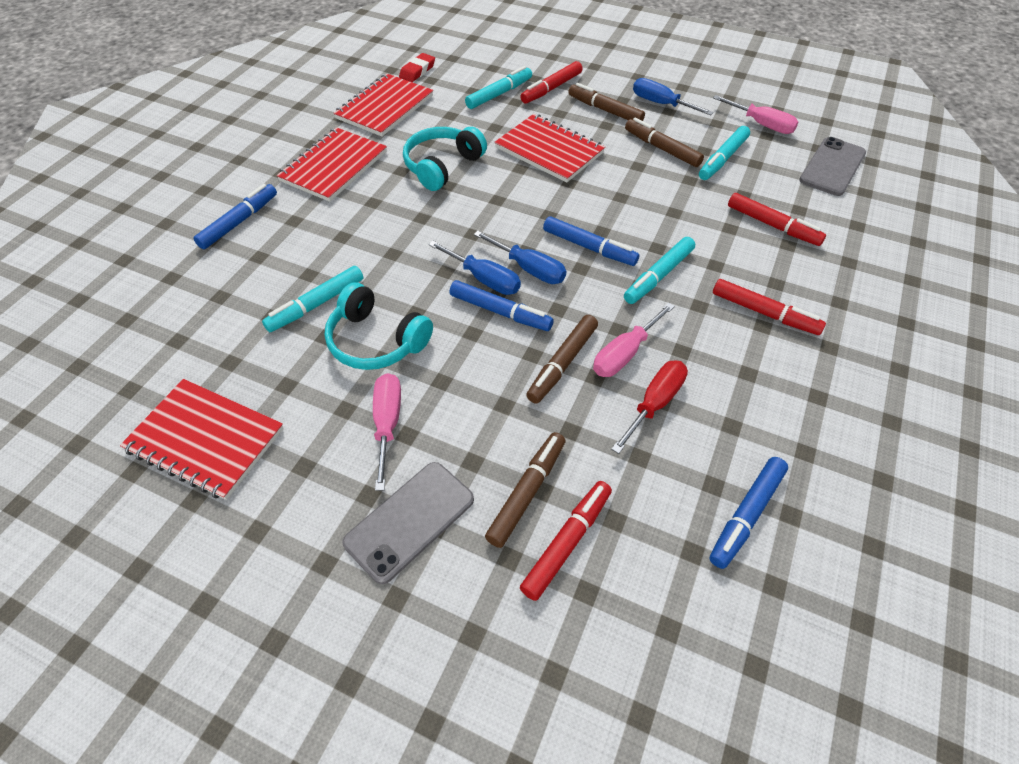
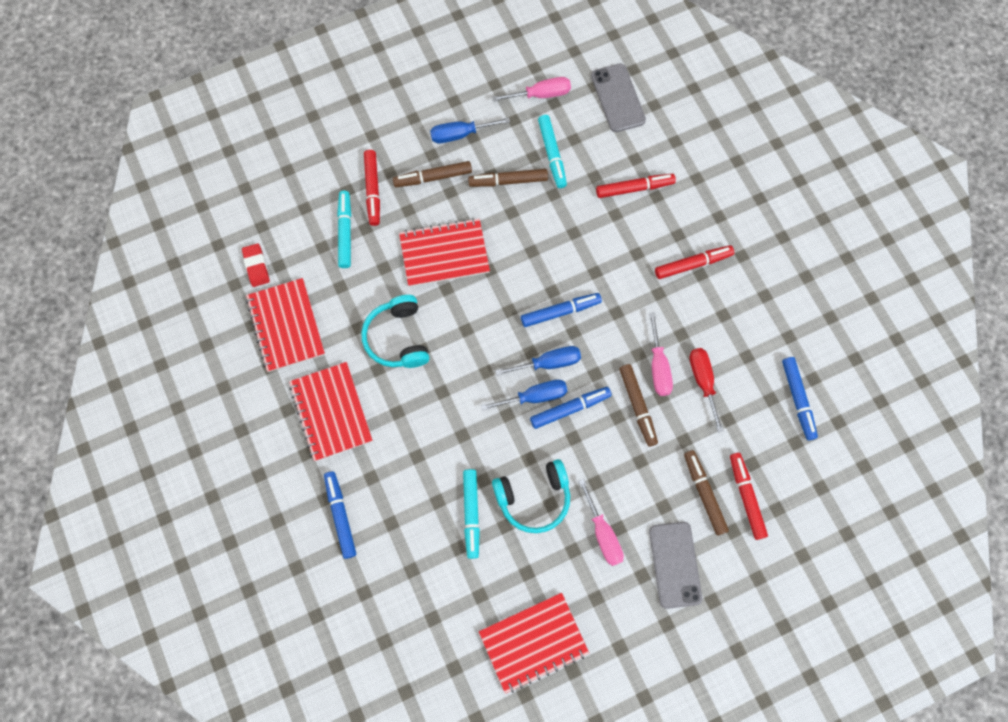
camera: 50 degrees left, 20 degrees up
pink screwdriver [373,373,401,491] -> pink screwdriver turned 150 degrees counterclockwise [578,479,624,566]
turquoise marker [624,237,695,304] -> none

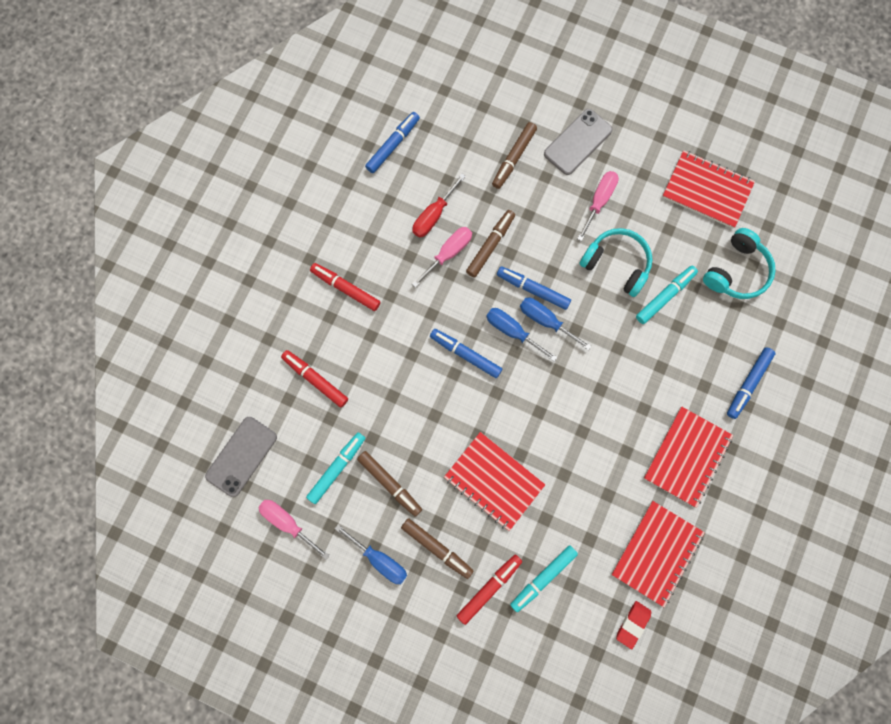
camera: 130 degrees left, 5 degrees up
turquoise headphones [361,295,429,368] -> turquoise headphones moved to [703,228,776,299]
red marker [730,453,768,540] -> none

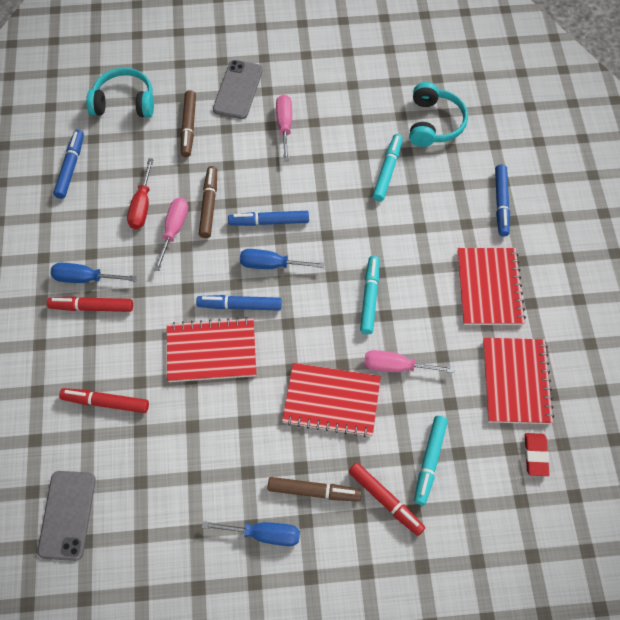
camera: 30 degrees left, 15 degrees down
pink screwdriver [258,500,330,560] -> pink screwdriver moved to [364,350,455,373]
turquoise marker [306,432,365,504] -> turquoise marker moved to [360,256,379,334]
brown marker [357,451,422,517] -> none
red marker [457,555,522,625] -> red marker turned 120 degrees clockwise [349,463,425,536]
blue screwdriver [520,298,591,350] -> blue screwdriver moved to [50,263,137,283]
turquoise headphones [579,228,653,297] -> turquoise headphones moved to [86,68,154,118]
red notebook [662,150,755,229] -> red notebook moved to [167,317,256,382]

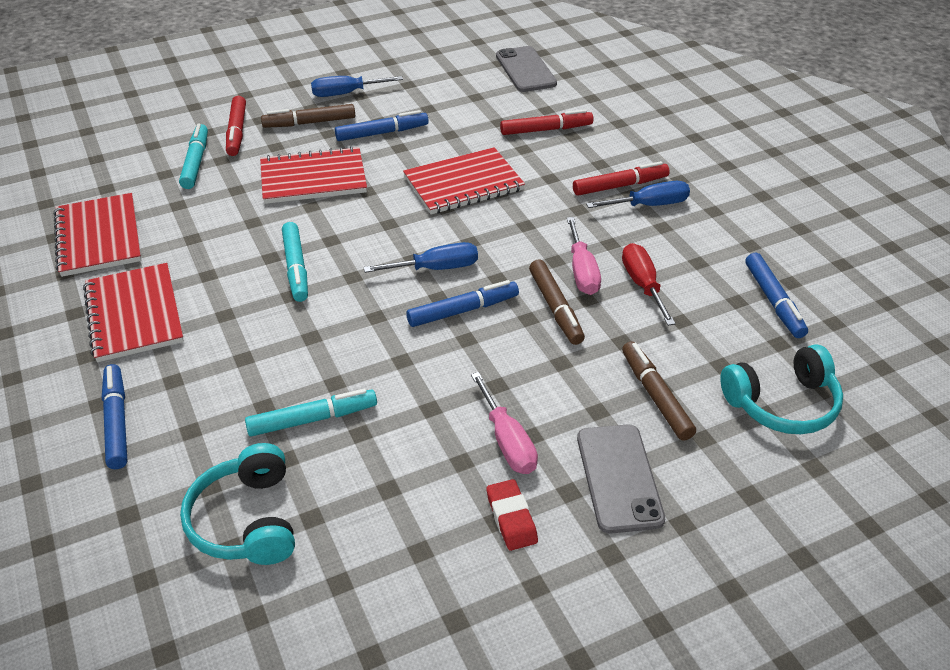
camera: 160 degrees right, 20 degrees down
blue marker [196,295,282,311] -> blue marker moved to [335,110,429,141]
red marker [349,463,425,536] -> red marker turned 120 degrees counterclockwise [226,96,246,156]
pink screwdriver [364,350,455,373] -> none
turquoise marker [373,134,403,201] -> turquoise marker turned 105 degrees counterclockwise [245,389,377,437]
red eraser [525,433,549,476] -> red eraser moved to [487,479,538,551]

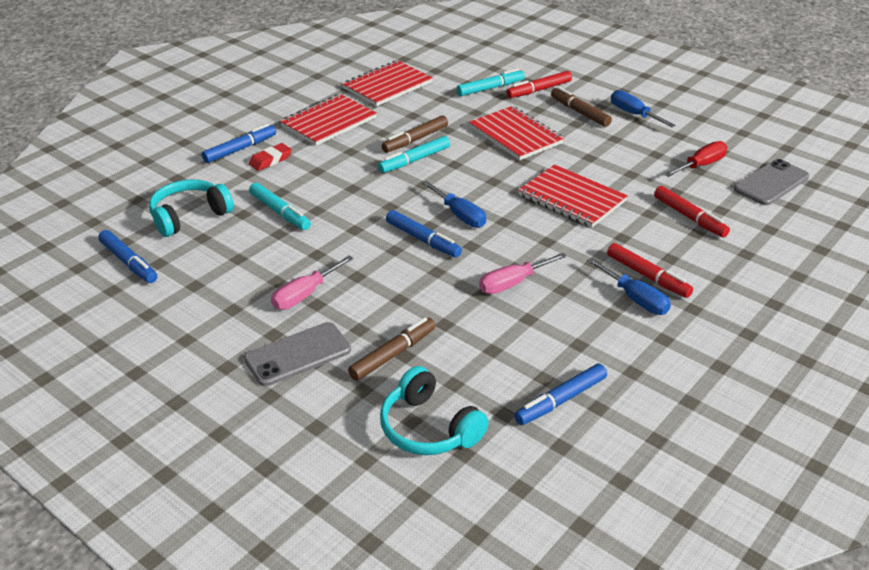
camera: 65 degrees right, 5 degrees down
blue marker [335,110,429,141] -> blue marker moved to [98,230,157,283]
red eraser [487,479,538,551] -> red eraser moved to [249,143,292,171]
brown marker [529,260,585,345] -> brown marker moved to [382,115,448,153]
red screwdriver [622,243,676,326] -> red screwdriver moved to [664,141,727,177]

